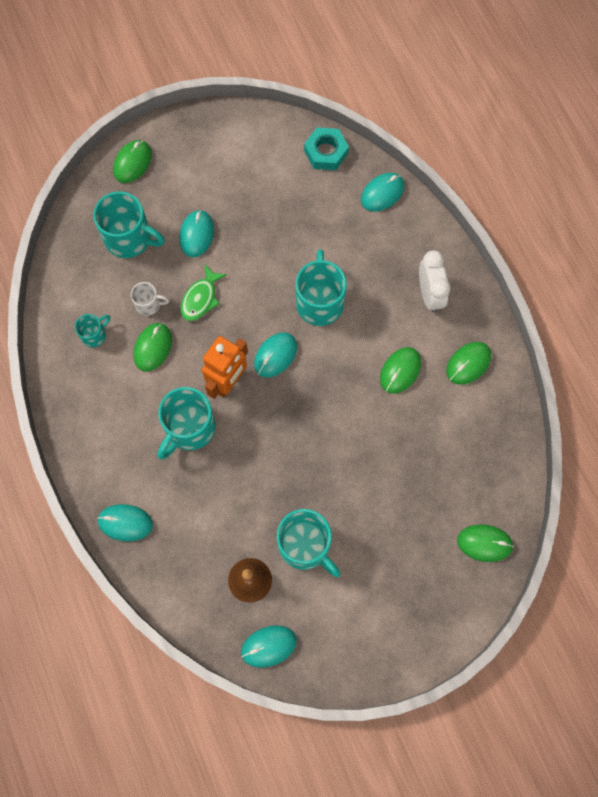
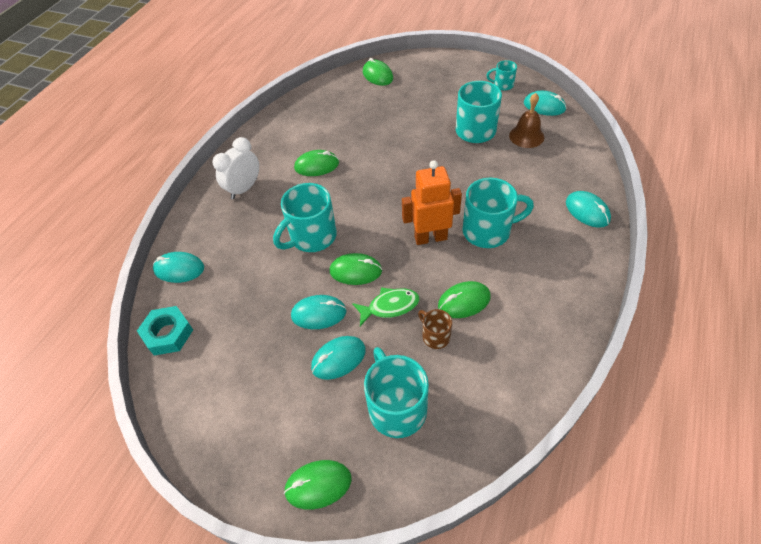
camera: 130 degrees left, 20 degrees down
turquoise mug [75,314,110,347] -> turquoise mug moved to [487,60,517,91]
white mug [131,282,170,316] -> brown mug [418,309,452,349]
turquoise mouse [254,332,297,378] -> turquoise mouse moved to [291,295,347,329]
green mouse [446,342,491,385] -> green mouse moved to [330,253,382,285]

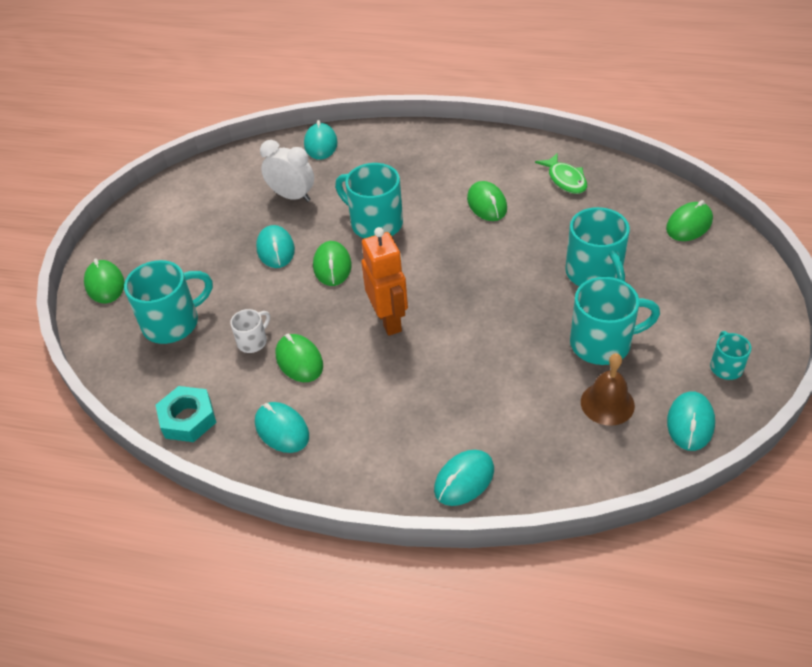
camera: 80 degrees right, 5 degrees down
turquoise nut [137,306,193,356] -> turquoise nut moved to [156,386,216,442]
white clock [213,137,259,199] -> white clock moved to [260,140,314,202]
turquoise mouse [311,336,366,380] -> turquoise mouse moved to [255,402,309,453]
green fish [352,287,420,326] -> green fish moved to [535,153,587,194]
brown mug [418,309,452,349] -> white mug [230,309,270,353]
turquoise mug [462,178,534,248] -> turquoise mug moved to [565,207,630,286]

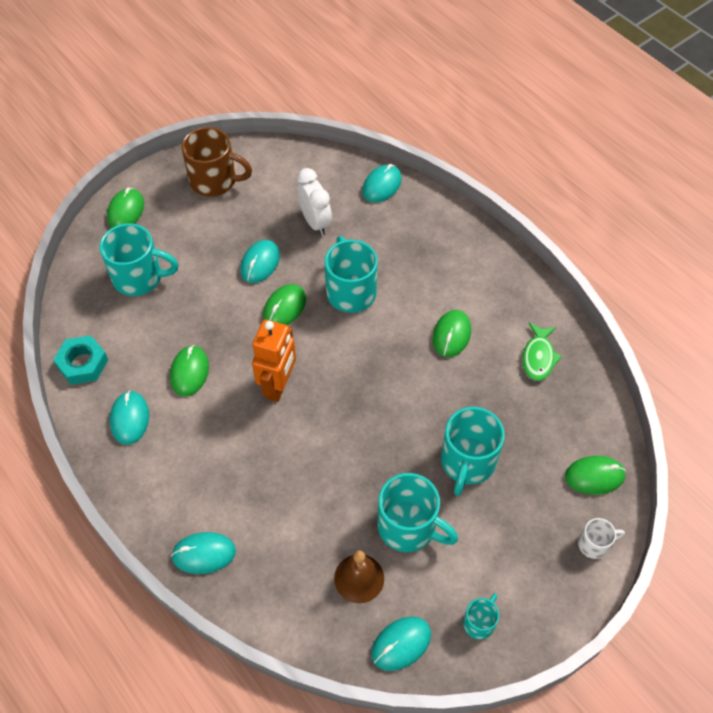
camera: 35 degrees right, 10 degrees up
white mug [230,309,270,353] -> white mug moved to [578,518,625,559]
none -> brown mug [181,127,252,197]

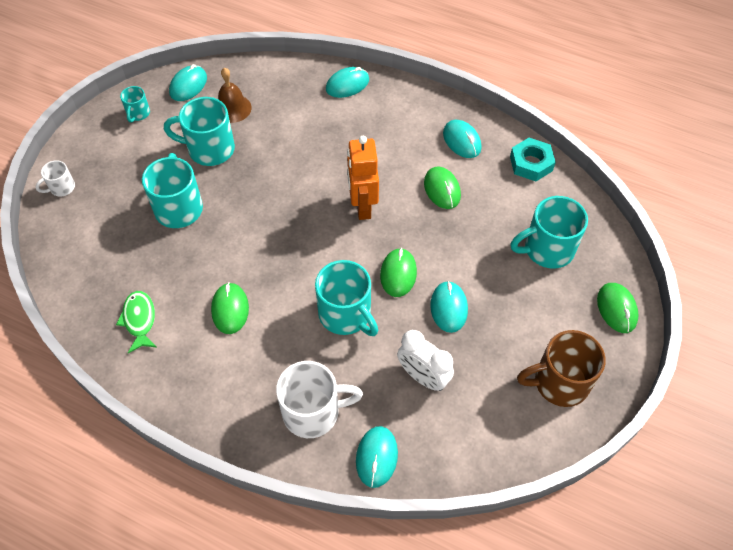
camera: 155 degrees right, 0 degrees up
green mouse [565,456,626,495] -> none
none -> white mug [276,361,363,438]

